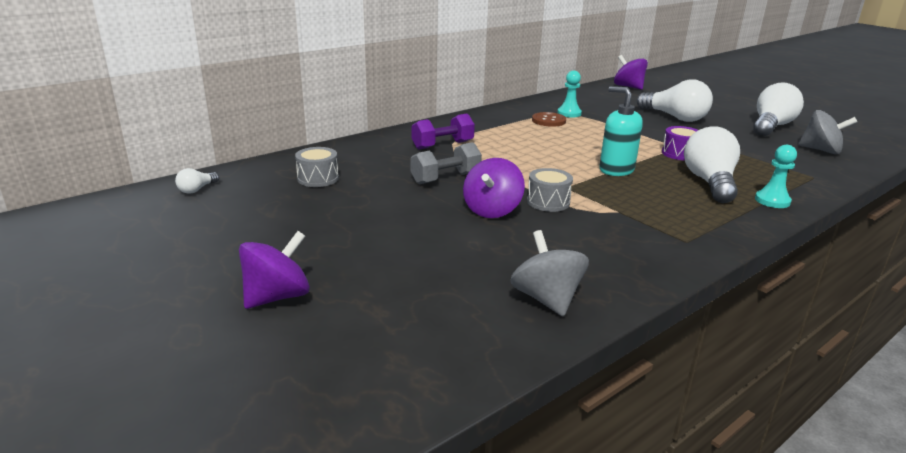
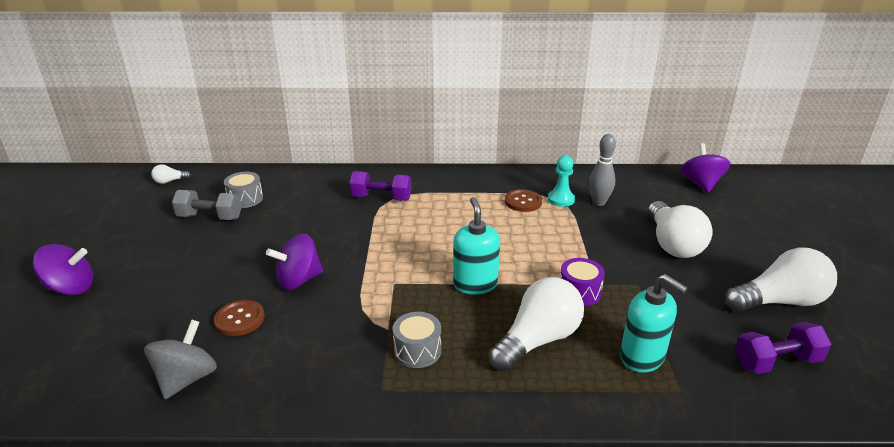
camera: 40 degrees right, 5 degrees up
grey dumbbell [411,142,482,184] -> grey dumbbell moved to [172,190,242,220]
grey drum [527,168,573,212] -> grey drum moved to [393,312,441,368]
turquoise pawn [755,145,797,208] -> none
grey spinning top [798,110,857,154] -> purple dumbbell [735,322,831,374]
none -> brown button [214,300,265,336]
none -> grey bowling pin [589,134,616,206]
none -> turquoise soap dispenser [620,274,688,373]

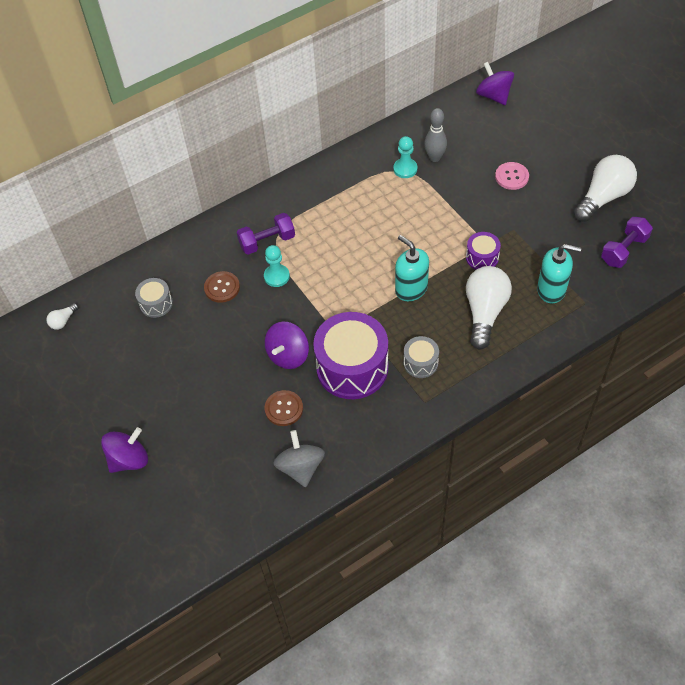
camera: 30 degrees left, 25 degrees up
grey dumbbell [172,190,242,220] -> none
brown button [505,189,542,212] -> brown button moved to [204,271,240,303]
white light bulb [648,201,712,258] -> pink button [495,162,529,190]
none -> turquoise pawn [264,245,290,287]
none -> purple drum [313,312,388,399]

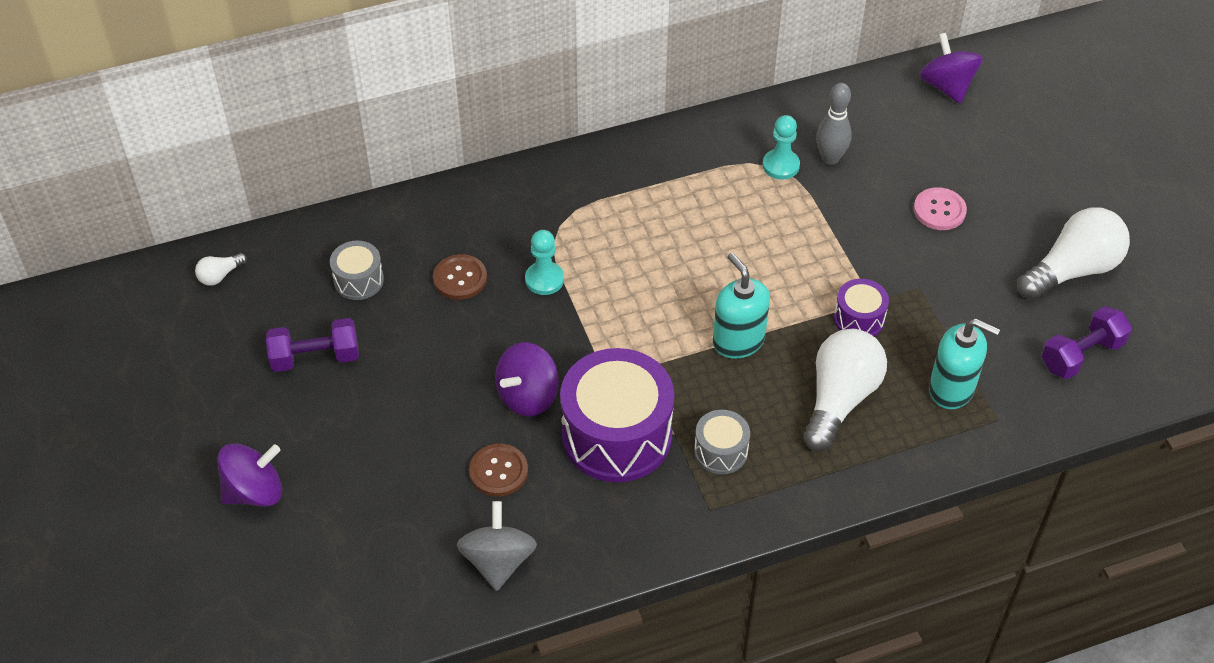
camera: 10 degrees right, 5 degrees down
purple dumbbell [237,213,295,255] -> purple dumbbell moved to [266,318,359,372]

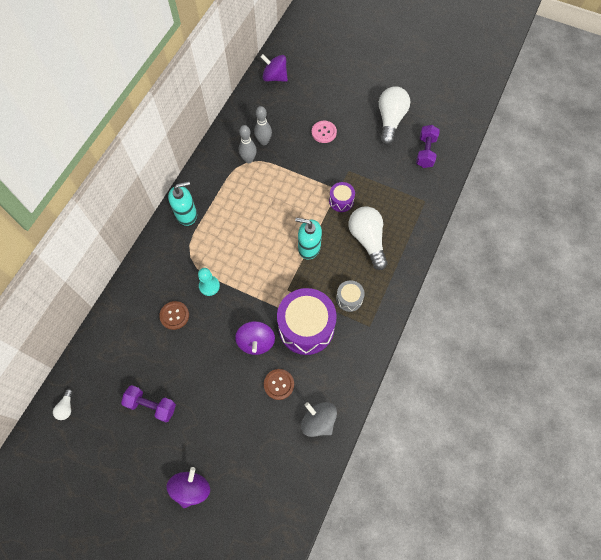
camera: 45 degrees left, 15 degrees up
purple dumbbell [266,318,359,372] -> purple dumbbell turned 75 degrees clockwise [121,385,176,422]
grey drum [330,241,384,300] -> none
turquoise pawn [763,115,800,180] -> grey bowling pin [239,125,257,163]
turquoise soap dispenser [929,319,1000,409] -> turquoise soap dispenser moved to [168,181,197,226]

